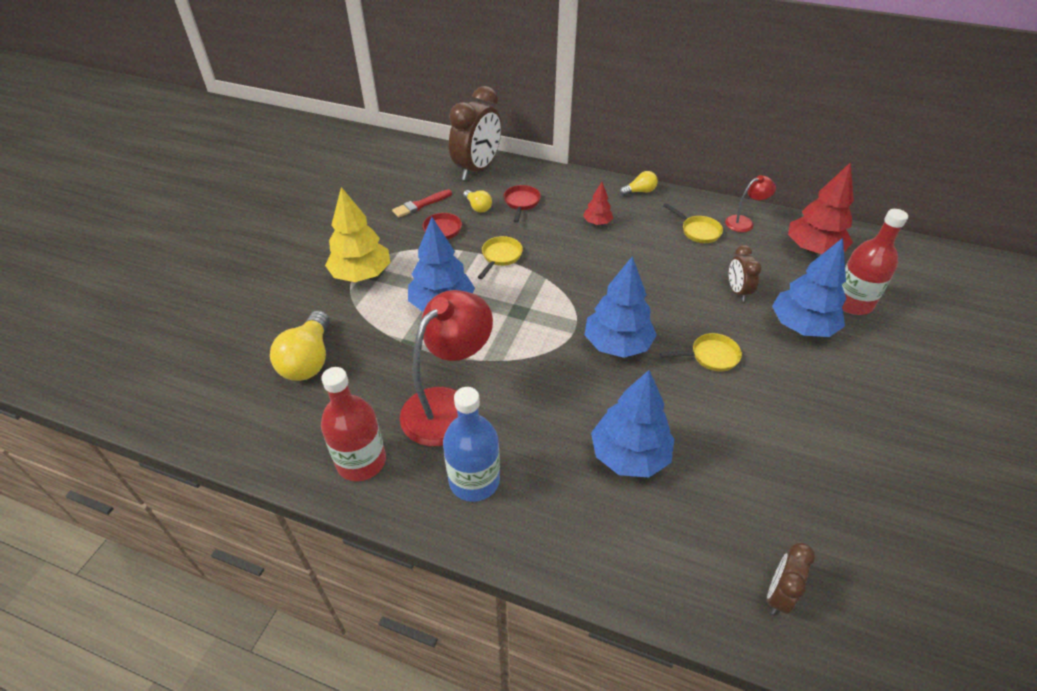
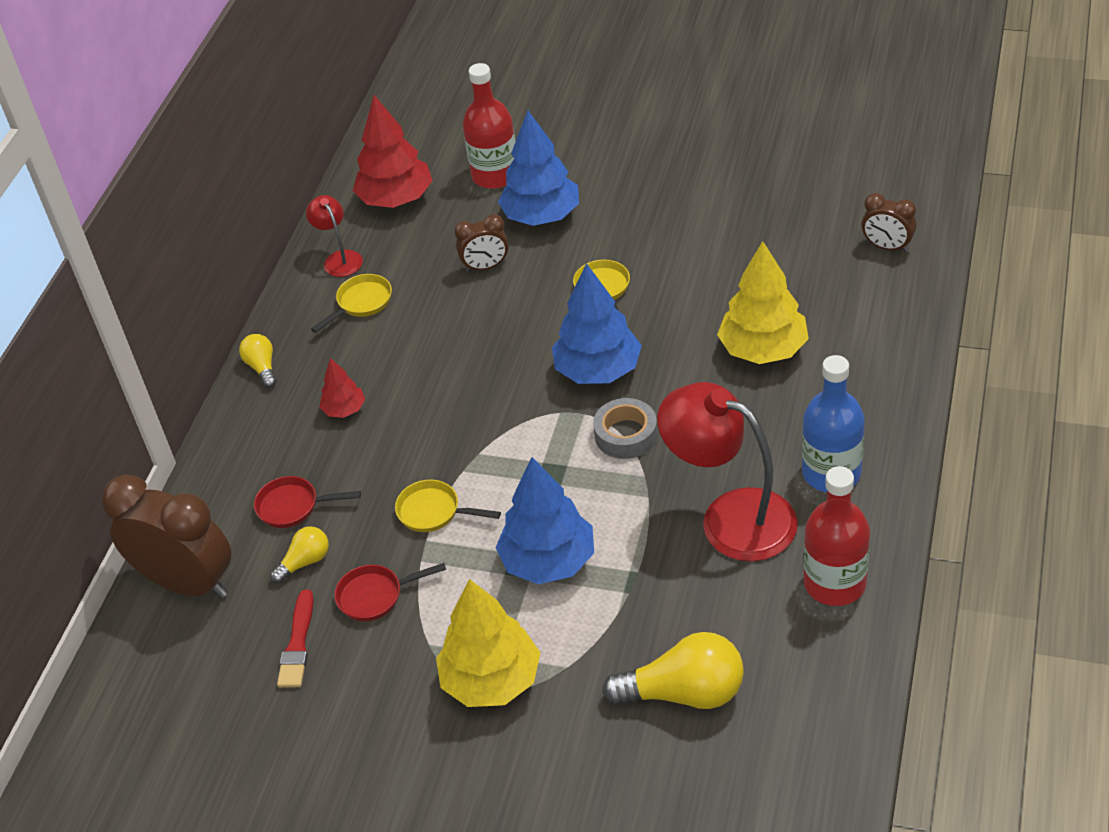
camera: 90 degrees left, 0 degrees up
red brush [392,189,452,217] -> red brush turned 45 degrees clockwise [277,589,314,687]
blue tree [591,370,674,478] -> yellow tree [717,241,809,364]
none -> grey tape [593,398,658,459]

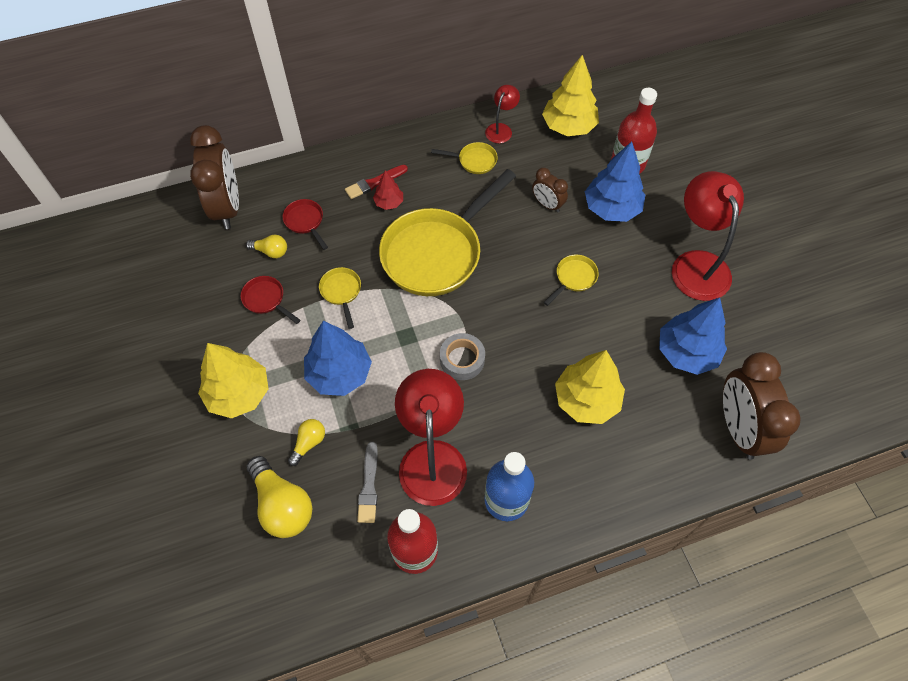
camera: 50 degrees right, 15 degrees up
yellow light bulb [239,334,277,388] -> yellow light bulb moved to [288,419,325,466]
red brush [277,589,314,687] -> red brush moved to [345,165,408,199]
red tree [353,95,433,208] -> yellow tree [542,55,599,136]
blue tree [552,263,642,384] -> blue tree moved to [659,297,727,375]
brown clock [862,193,916,252] -> brown clock [723,352,801,459], size x1.98
none -> grey brush [357,442,378,523]
none -> yellow pan [379,169,516,296]
none -> red lamp [672,171,744,301]

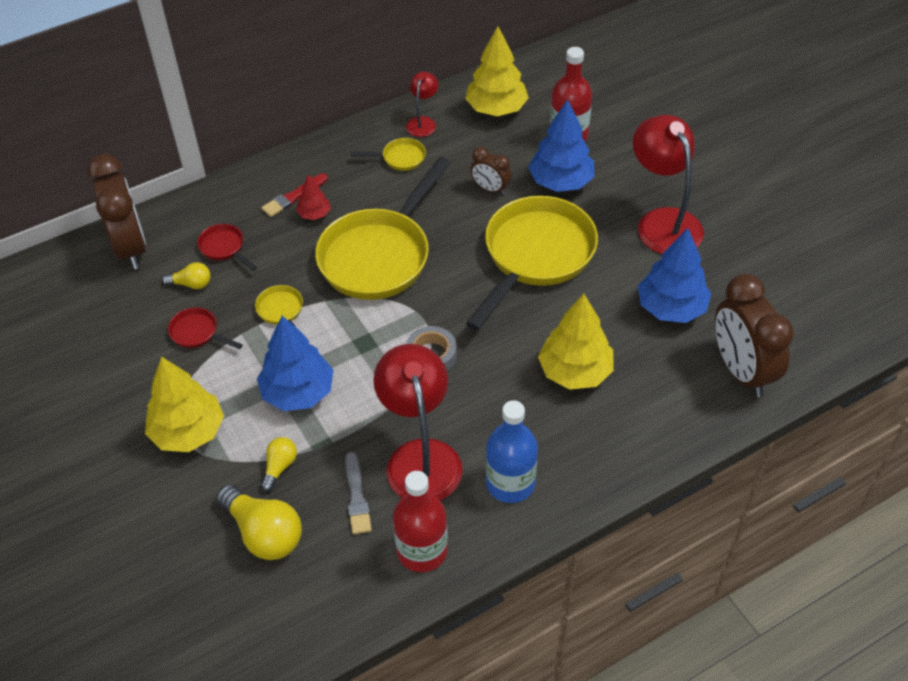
camera: 10 degrees left, 10 degrees down
yellow pan [544,255,599,306] -> yellow pan [466,196,598,331], size x2.42

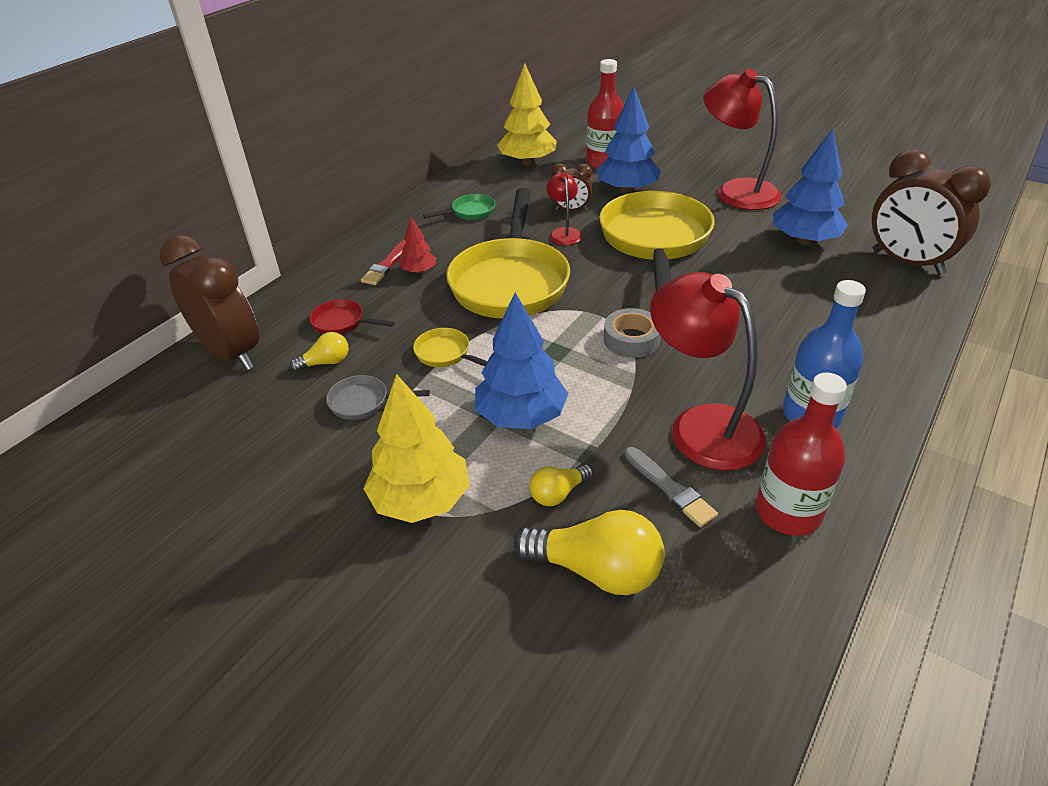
camera: 25 degrees left, 10 degrees down
red pan [168,307,243,349] -> grey pan [326,375,430,420]
yellow light bulb [261,437,297,492] -> yellow light bulb turned 120 degrees counterclockwise [530,464,593,506]
yellow pan [351,138,426,171] -> green pan [423,194,495,220]
red lamp [406,72,438,137] -> red lamp moved to [546,172,582,245]
yellow tree [538,294,614,389] -> none

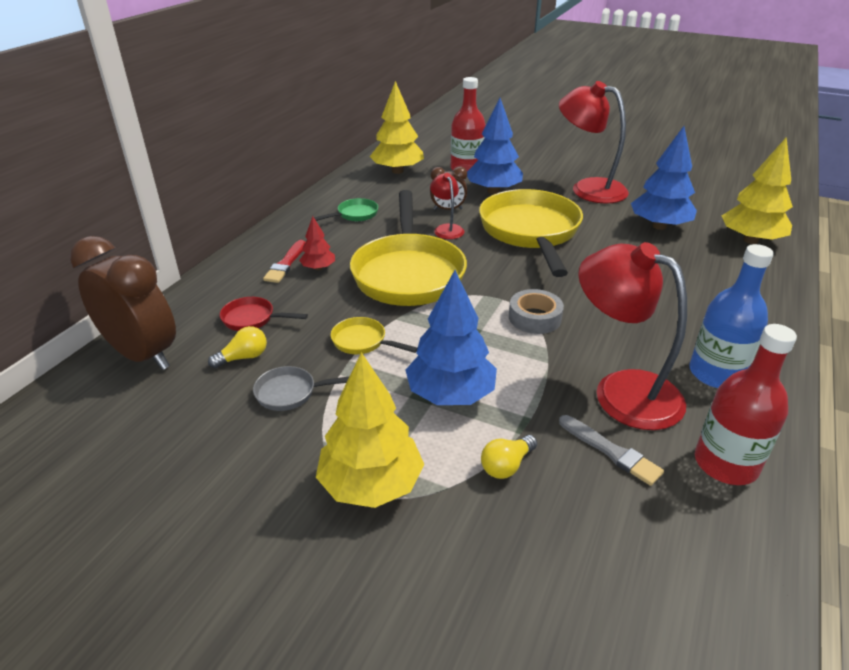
camera: 10 degrees left, 5 degrees down
yellow light bulb [514,510,664,595] -> none
brown clock [872,149,991,275] -> yellow tree [722,137,793,244]

